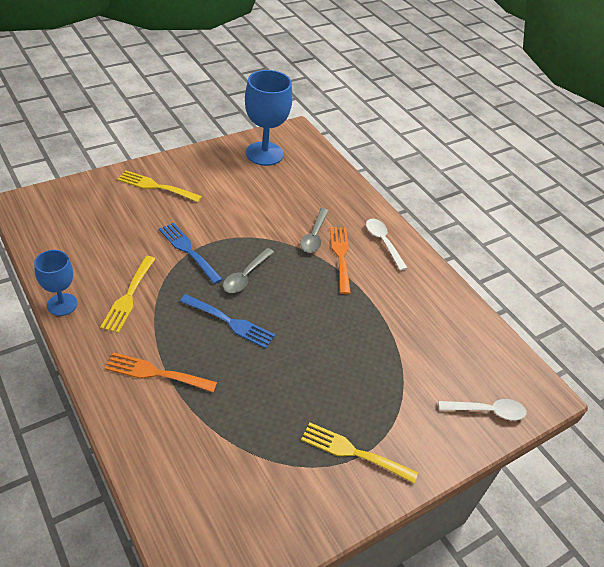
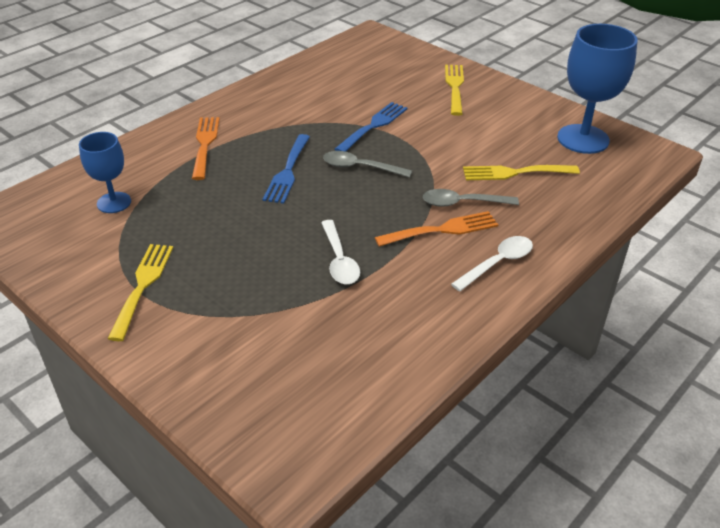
camera: 80 degrees right, 5 degrees down
blue goblet [34,250,77,316] -> blue goblet moved to [79,132,131,213]
yellow fork [100,256,155,333] -> yellow fork moved to [463,165,580,180]
white spoon [438,399,527,420] -> white spoon moved to [321,220,360,284]

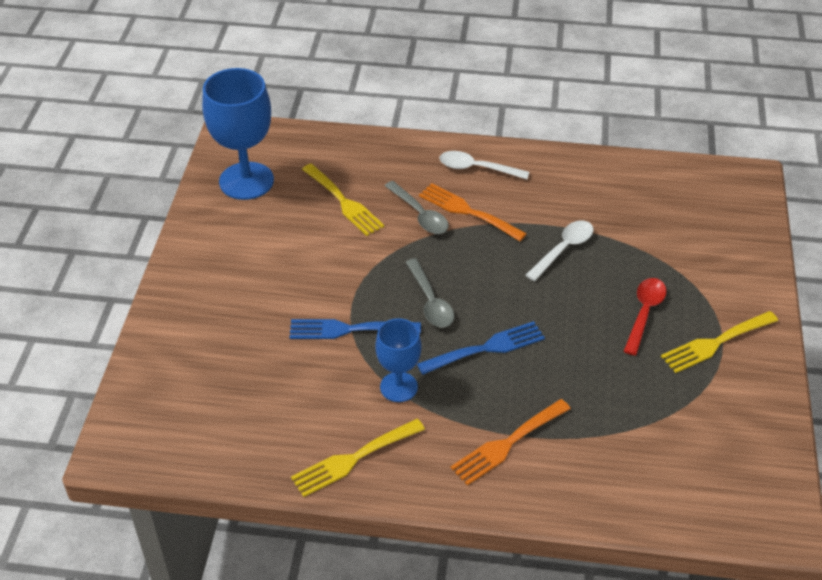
camera: 125 degrees left, 5 degrees up
blue goblet [79,132,131,213] -> blue goblet moved to [375,318,422,402]
yellow fork [445,65,464,116] -> yellow fork moved to [291,419,425,497]
none -> red spoon [624,278,667,355]

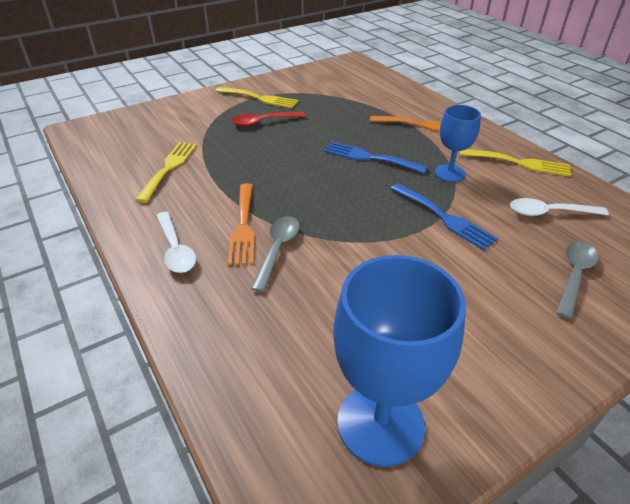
camera: 130 degrees left, 5 degrees down
yellow fork [302,164,384,236] -> yellow fork moved to [135,142,197,203]
grey spoon [406,259,454,328] -> grey spoon moved to [556,241,599,319]
white spoon [526,220,593,281] -> white spoon moved to [510,198,609,216]

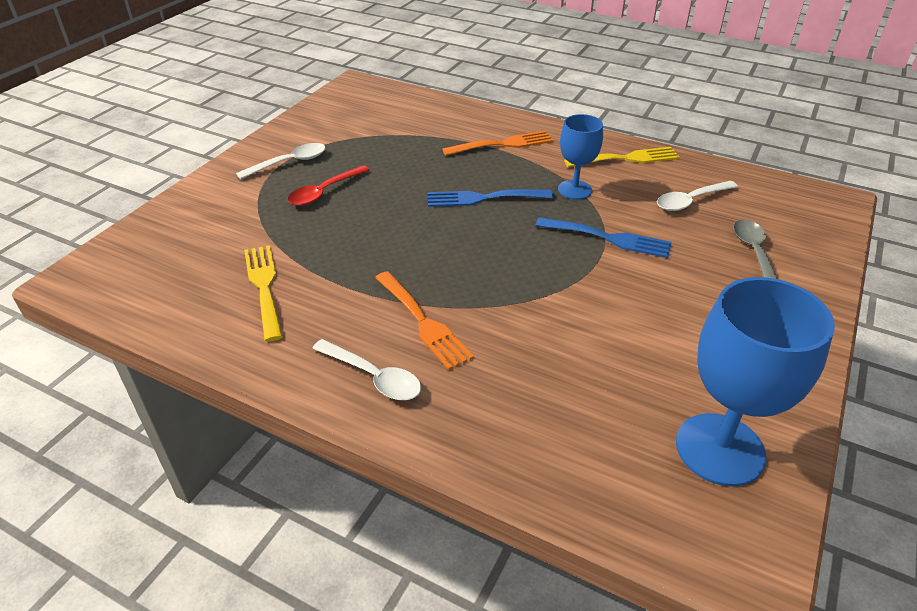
camera: 30 degrees left, 0 degrees up
yellow fork [216,87,299,108] -> white spoon [236,143,326,179]
grey spoon [251,216,300,292] -> none

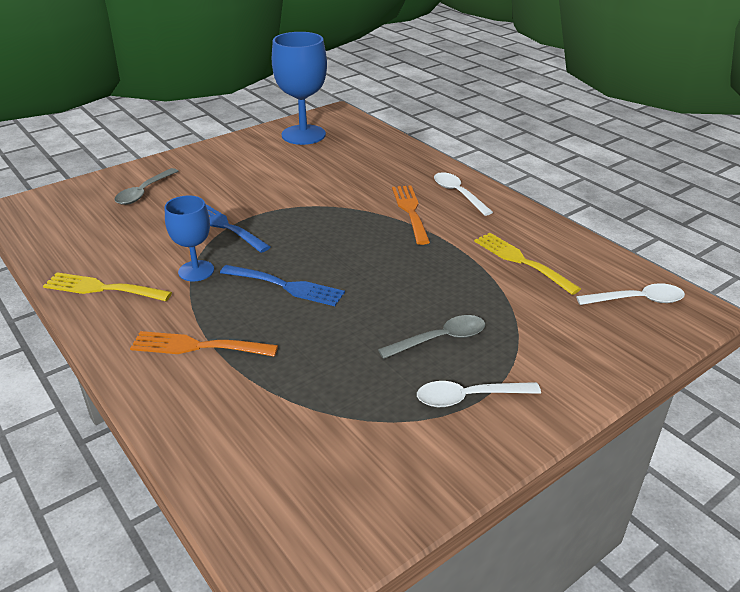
camera: 155 degrees left, 5 degrees down
yellow fork [244,245,283,342] -> yellow fork turned 135 degrees clockwise [474,233,581,295]
red spoon [288,165,369,206] -> grey spoon [378,315,485,359]
white spoon [657,181,738,211] -> white spoon moved to [576,283,685,305]

